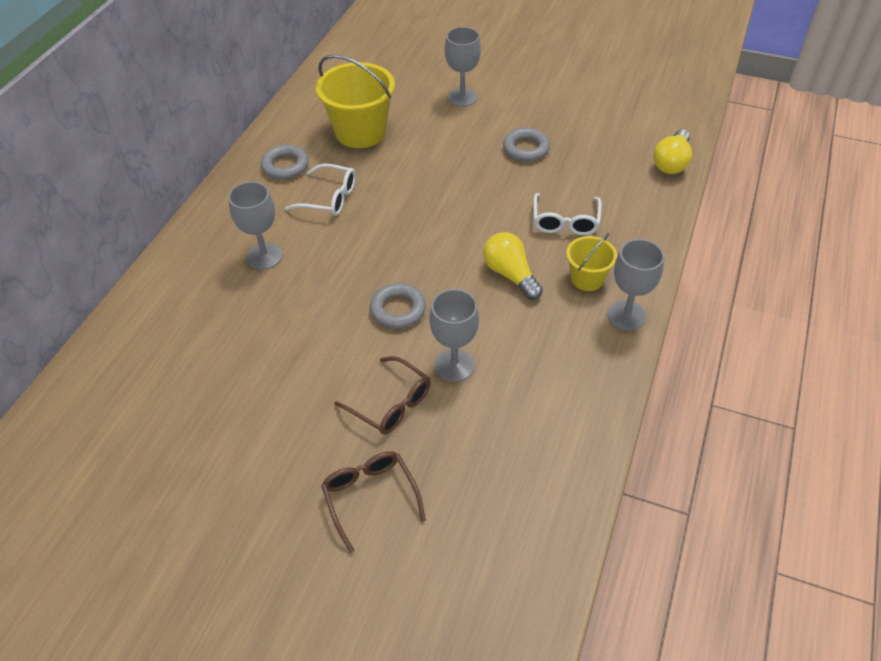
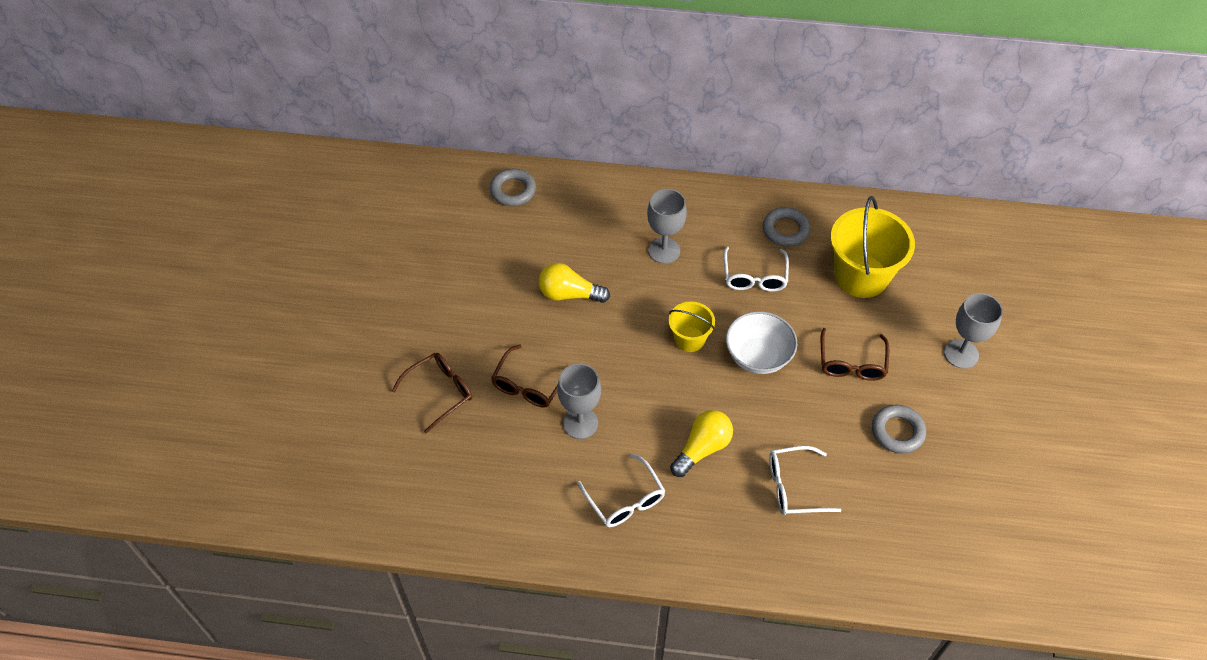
camera: 75 degrees right, 5 degrees up
grey ring [370,283,426,329] -> grey ring moved to [490,169,536,206]
yellow bucket [566,233,617,291] -> yellow bucket moved to [669,301,715,352]
grey goblet [608,239,664,331] -> none
yellow light bulb [653,129,692,174] -> yellow light bulb moved to [538,263,610,303]
none -> white glasses [577,453,665,527]
none -> white bowl [726,311,797,374]
none -> brown glasses [821,328,889,381]

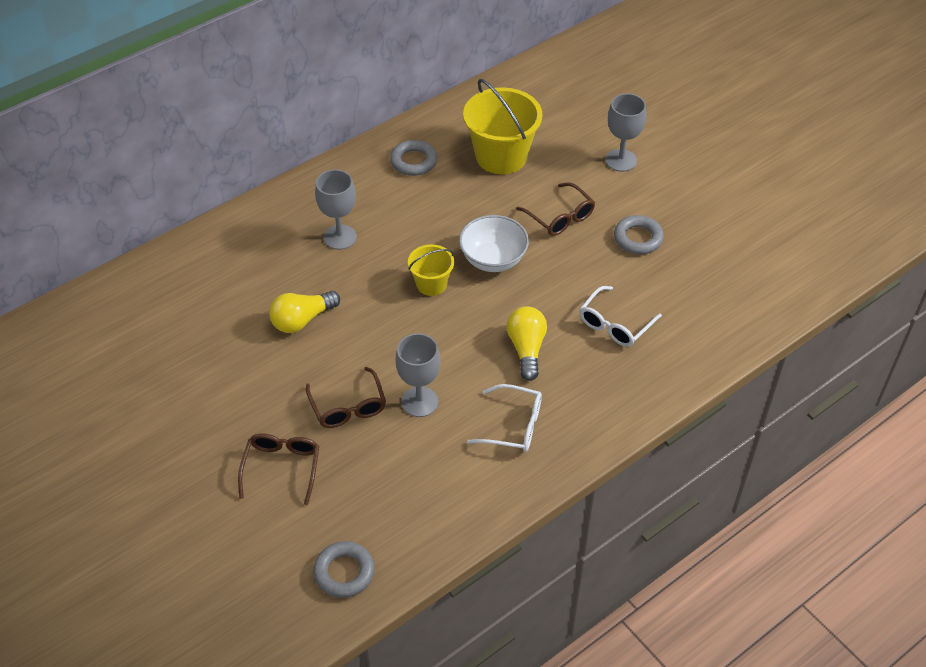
camera: 45 degrees left, 5 degrees down
grey ring [490,169,536,206] -> grey ring moved to [313,541,375,598]
white glasses [723,246,789,292] -> none

